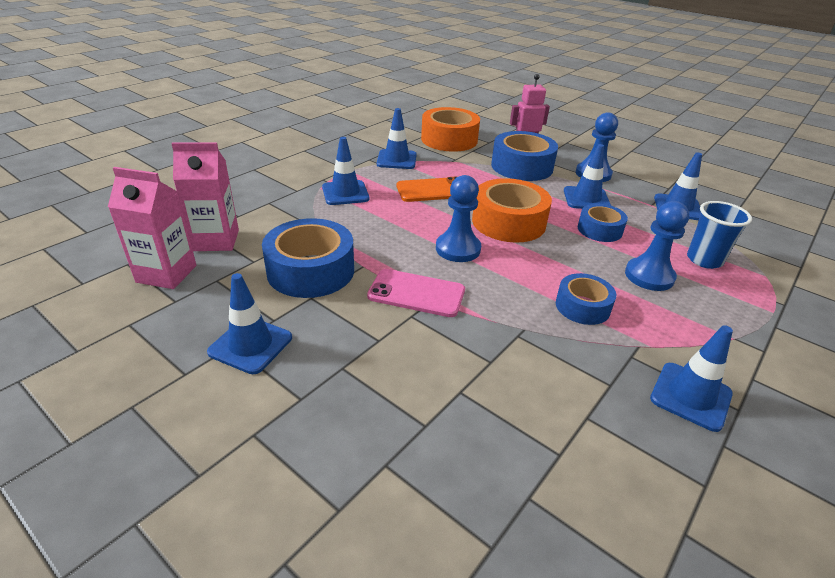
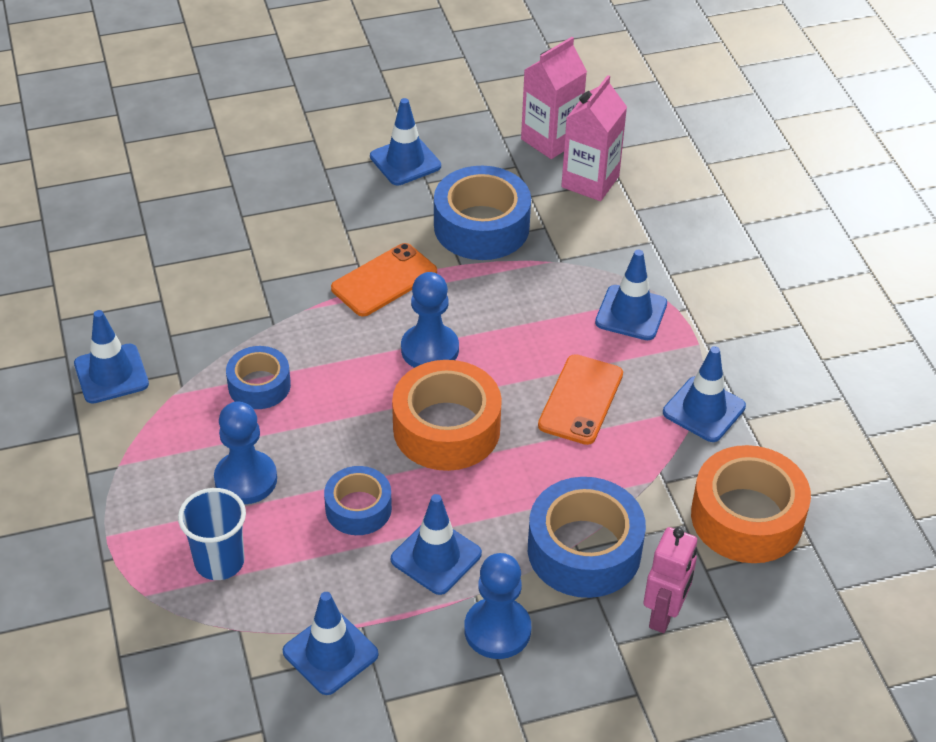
camera: 125 degrees right, 10 degrees up
pink phone [367,269,465,317] -> orange phone [331,243,437,317]

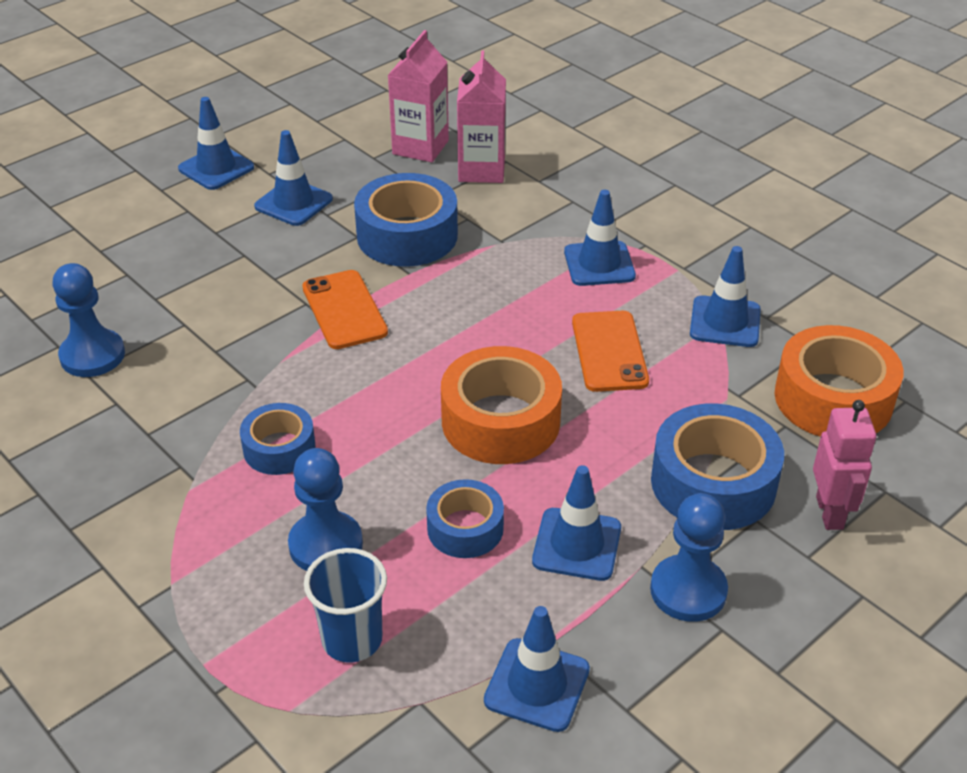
camera: 25 degrees left, 5 degrees down
blue traffic cone [74,310,149,404] -> blue traffic cone moved to [178,97,254,190]
orange phone [331,243,437,317] -> orange phone turned 45 degrees counterclockwise [302,270,388,349]
blue pawn [401,272,459,368] -> blue pawn moved to [52,263,125,377]

